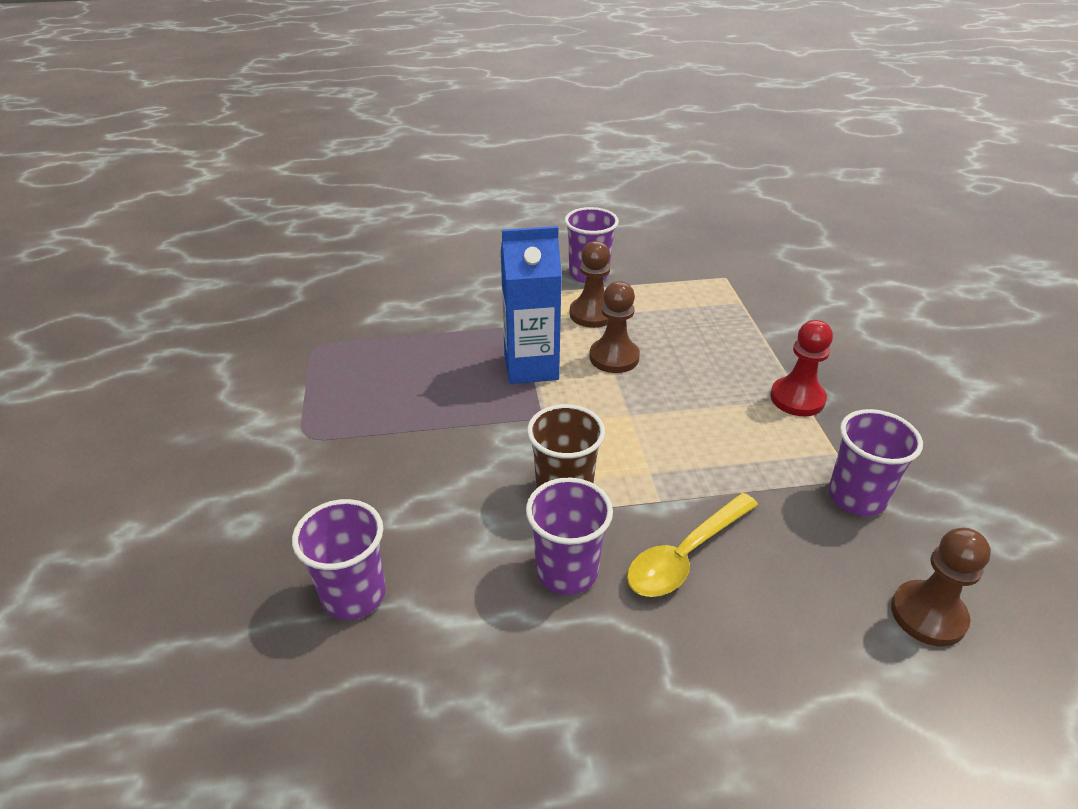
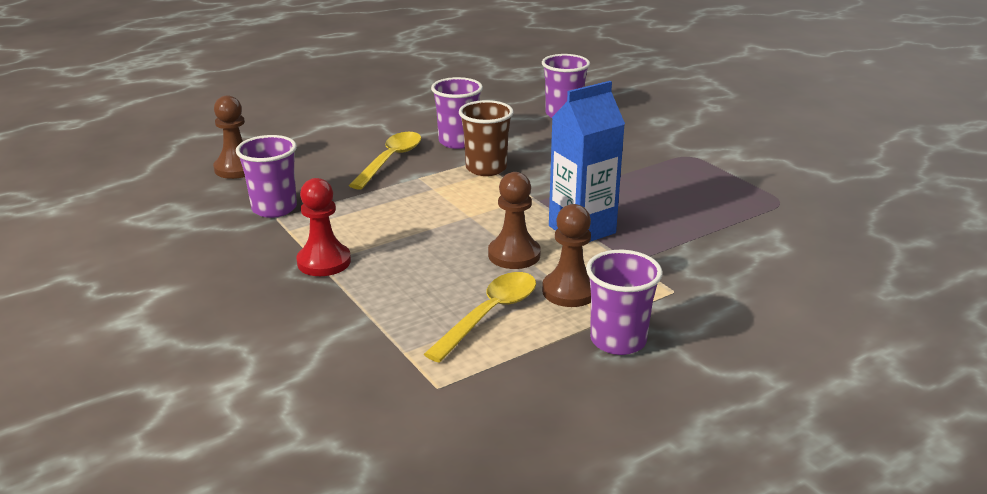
camera: 155 degrees right, 10 degrees down
none -> yellow spoon [424,272,536,363]

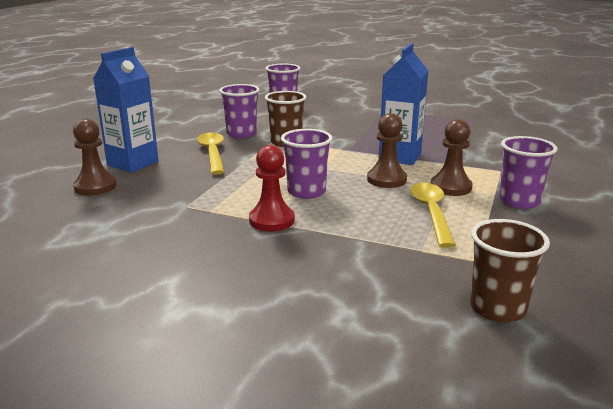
camera: 35 degrees left, 5 degrees down
purple cup [236,135,297,218] -> purple cup moved to [281,129,332,199]
none -> blue carton [93,47,159,173]
none -> brown cup [470,219,550,323]

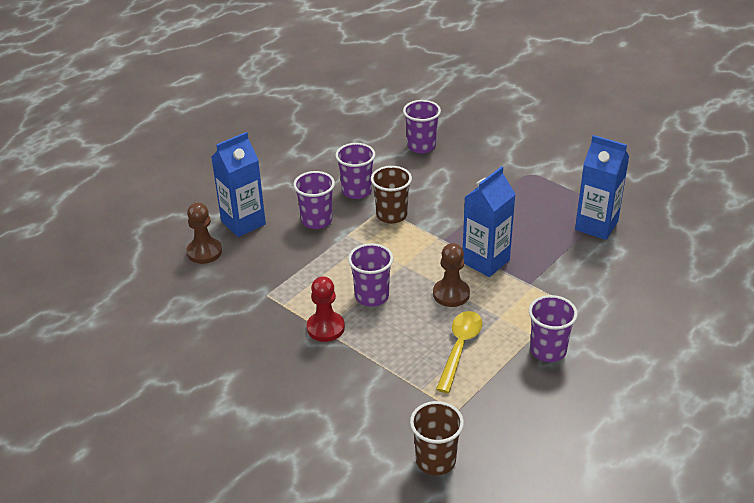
camera: 20 degrees right, 15 degrees up
yellow spoon [197,133,224,175] -> purple cup [293,171,335,229]
brown pawn [431,119,473,196] -> none
none -> blue carton [575,135,629,240]

